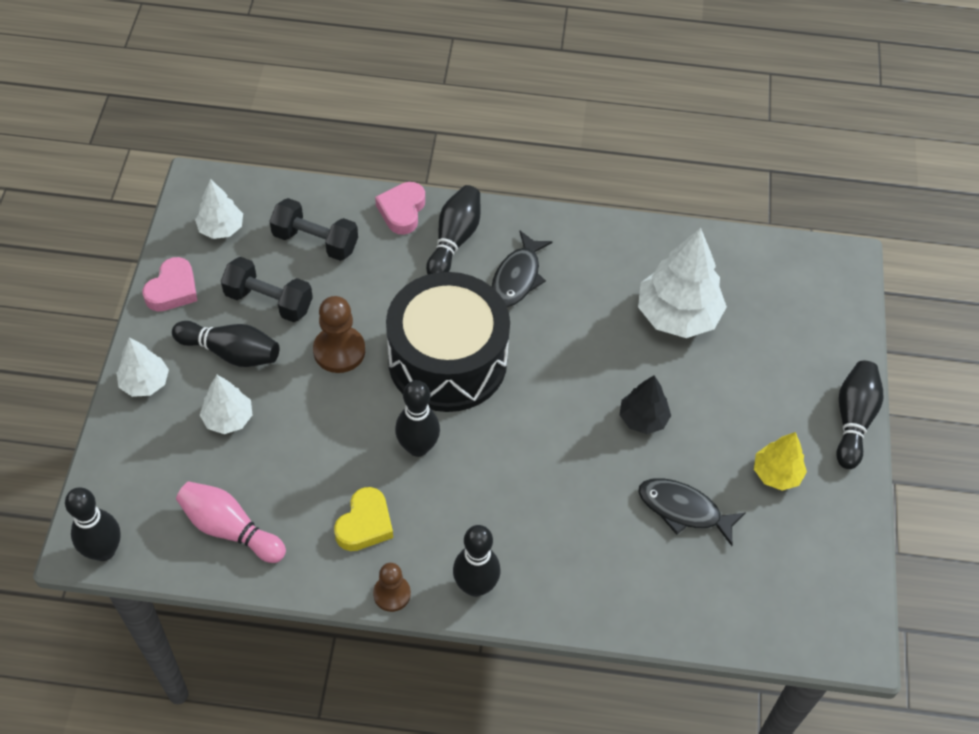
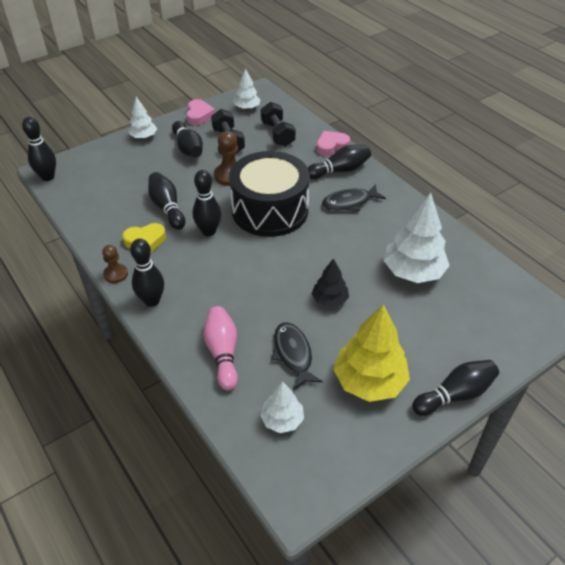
camera: 50 degrees right, 10 degrees down
pink heart [143,257,197,311] -> pink heart turned 75 degrees counterclockwise [186,99,215,125]
pink bowling pin [176,481,286,563] -> pink bowling pin moved to [203,306,238,390]
white tree [200,375,253,434] -> white tree moved to [260,381,304,433]
yellow tree [754,432,807,490] -> yellow tree [333,304,410,402], size x1.79
none -> black bowling pin [148,172,185,229]

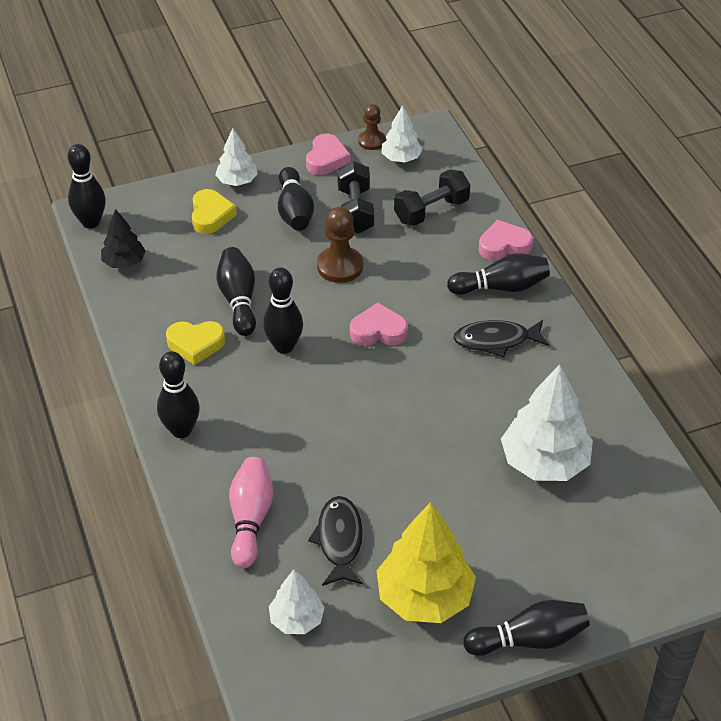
camera: 15 degrees right, 0 degrees up
brown pawn [102,245,128,283] -> brown pawn moved to [358,104,386,150]
black drum [229,151,310,237] -> pink heart [350,303,408,346]
black dumbbell [261,102,296,147] -> black dumbbell turned 60 degrees clockwise [394,169,470,226]
black tree [312,258,349,307] -> black tree moved to [101,209,146,268]
none -> yellow heart [192,189,237,234]

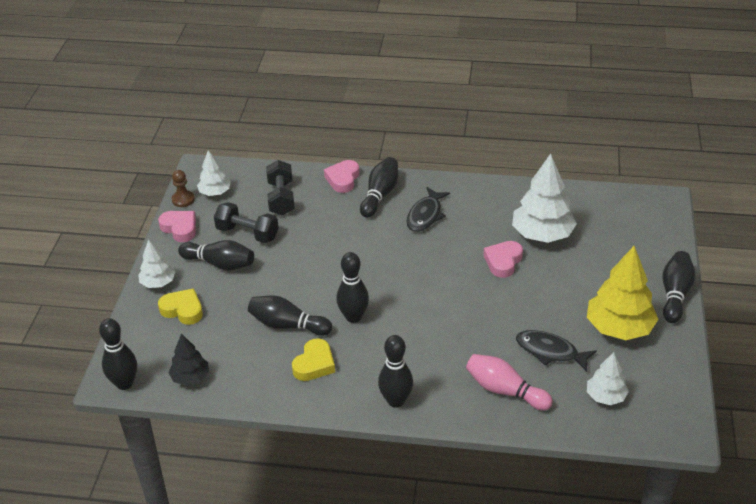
camera: 60 degrees left, 5 degrees down
brown pawn [317,207,363,283] -> none
pink heart [350,303,408,346] -> pink heart moved to [483,241,523,278]

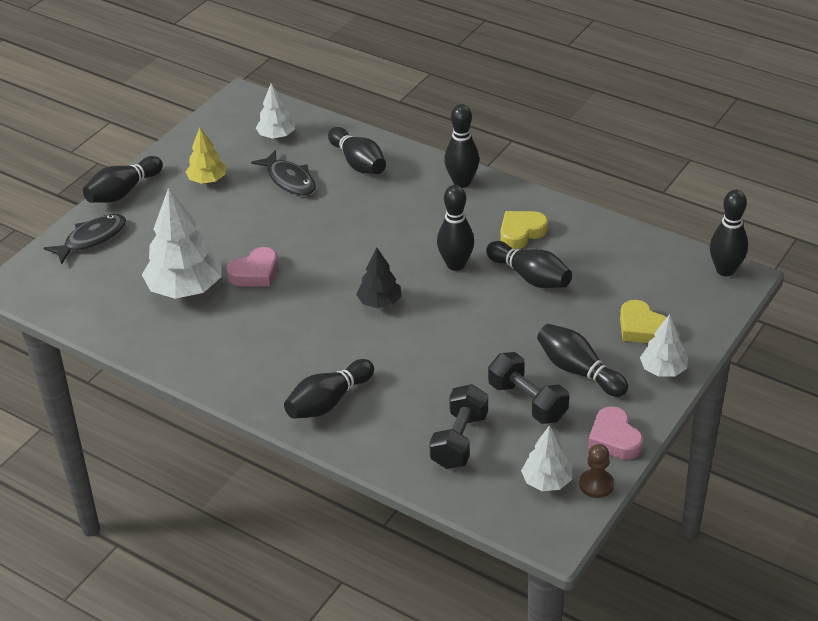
camera: 155 degrees left, 0 degrees up
black tree [168,334,209,386] -> black tree moved to [356,247,402,308]
pink heart [324,160,359,193] -> none
black fish [406,187,450,232] -> black fish moved to [44,214,126,264]
pink bowling pin [466,354,553,410] -> black bowling pin [328,127,386,174]
yellow tree [587,246,658,340] -> yellow tree [186,127,226,184], size x0.56

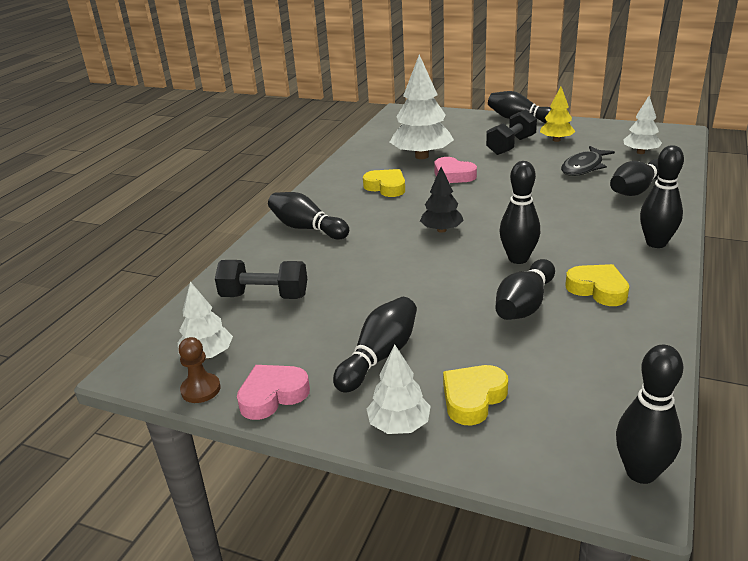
camera: 80 degrees right, 10 degrees down
black fish [44,214,126,264] -> none
black dumbbell [488,352,569,424] -> black dumbbell moved to [486,109,537,155]
none -> yellow heart [363,169,405,197]

